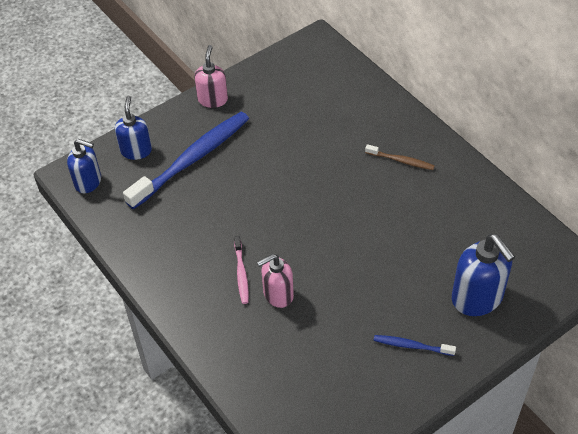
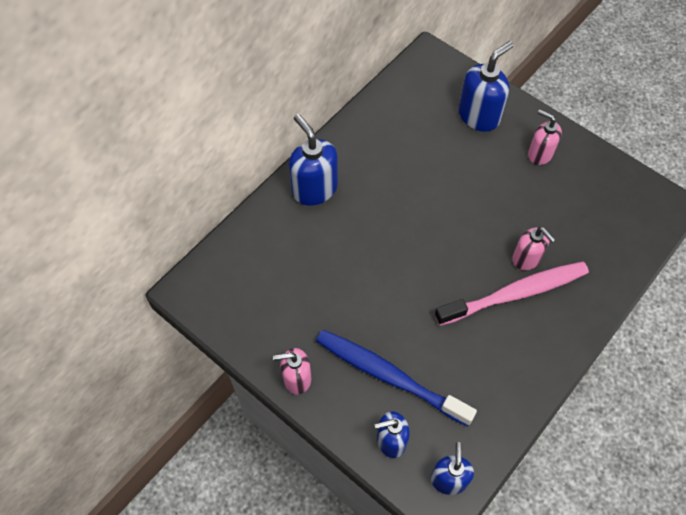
camera: 105 degrees left, 10 degrees up
pink toothbrush [234,236,249,304] -> pink toothbrush [435,262,589,326], size x2.25
brown toothbrush [365,144,435,170] -> none
blue toothbrush [374,335,456,356] -> pink soap dispenser [528,110,562,165]
none -> blue soap dispenser [289,114,338,206]

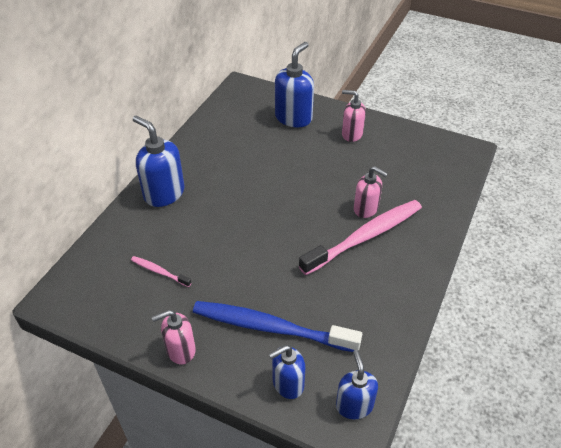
camera: 15 degrees left, 15 degrees down
none -> pink toothbrush [131,256,191,287]

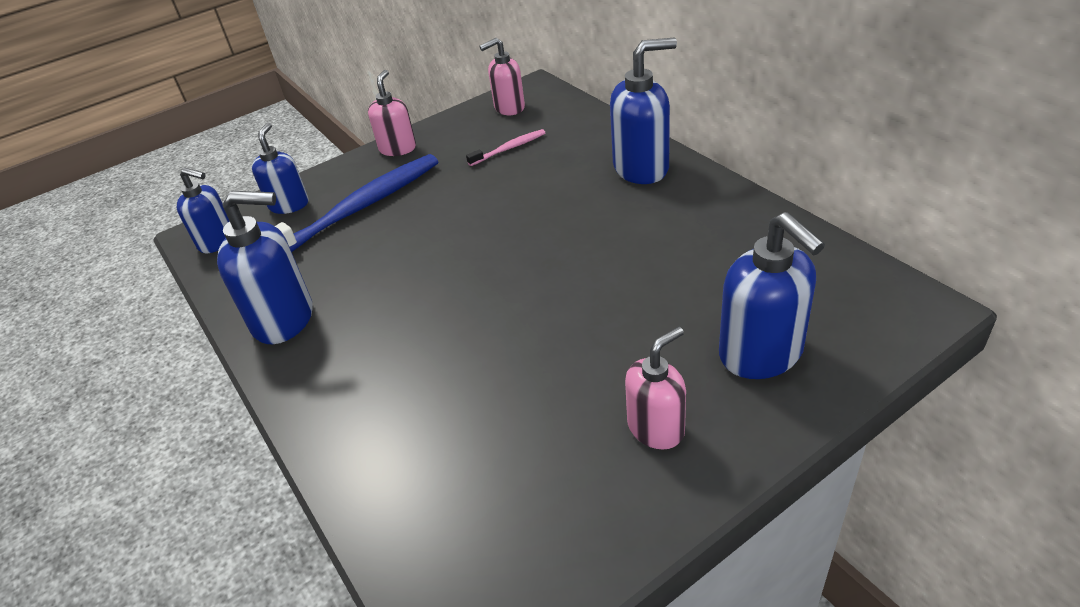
camera: 125 degrees right, 5 degrees down
pink toothbrush [299,200,422,275] -> none
pink soap dispenser [354,166,388,218] -> pink soap dispenser moved to [479,38,525,115]
none -> blue soap dispenser [217,191,312,344]

